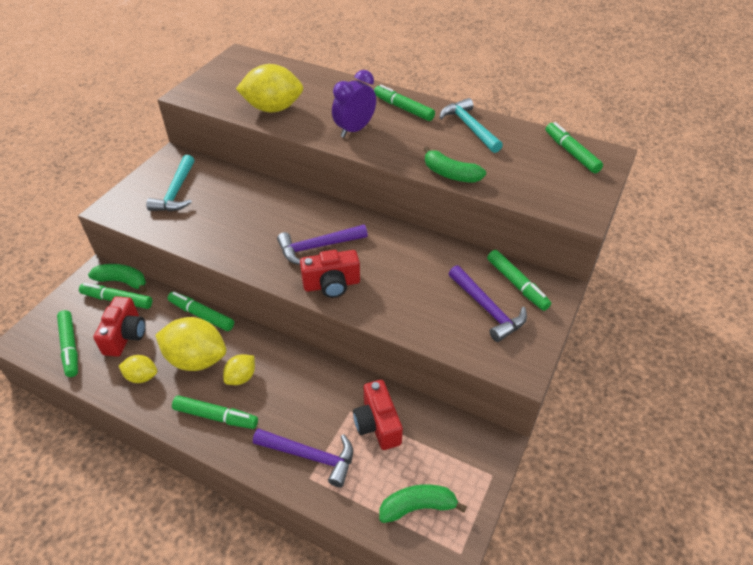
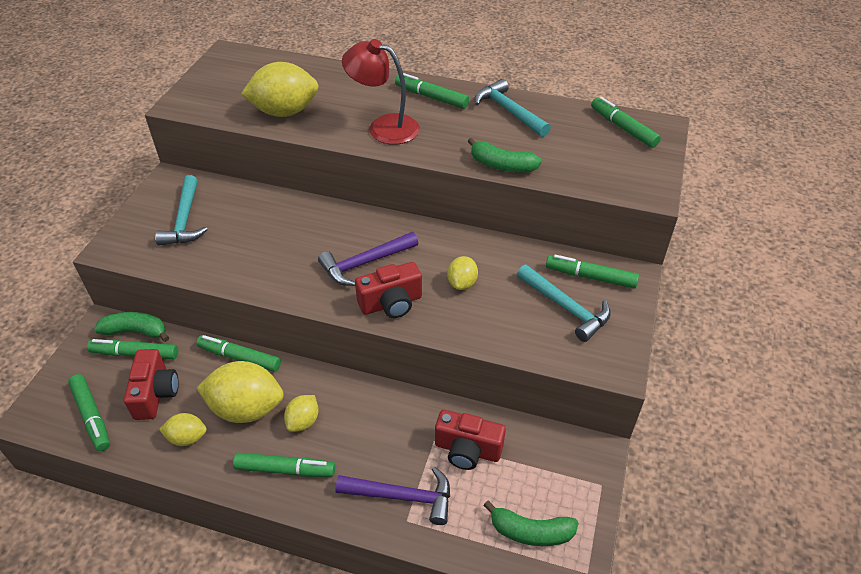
camera: 10 degrees left, 0 degrees up
purple clock [332,70,376,138] -> red lamp [342,39,420,145]
red camera [353,380,403,450] -> red camera turned 45 degrees counterclockwise [435,410,506,470]
green banana [379,484,467,523] -> green banana turned 150 degrees counterclockwise [483,501,579,546]
purple hammer [449,265,527,342] -> turquoise hammer [517,265,611,342]
green marker [487,250,551,311] -> green marker turned 150 degrees clockwise [546,255,639,289]
none -> yellow lemon [447,256,478,290]

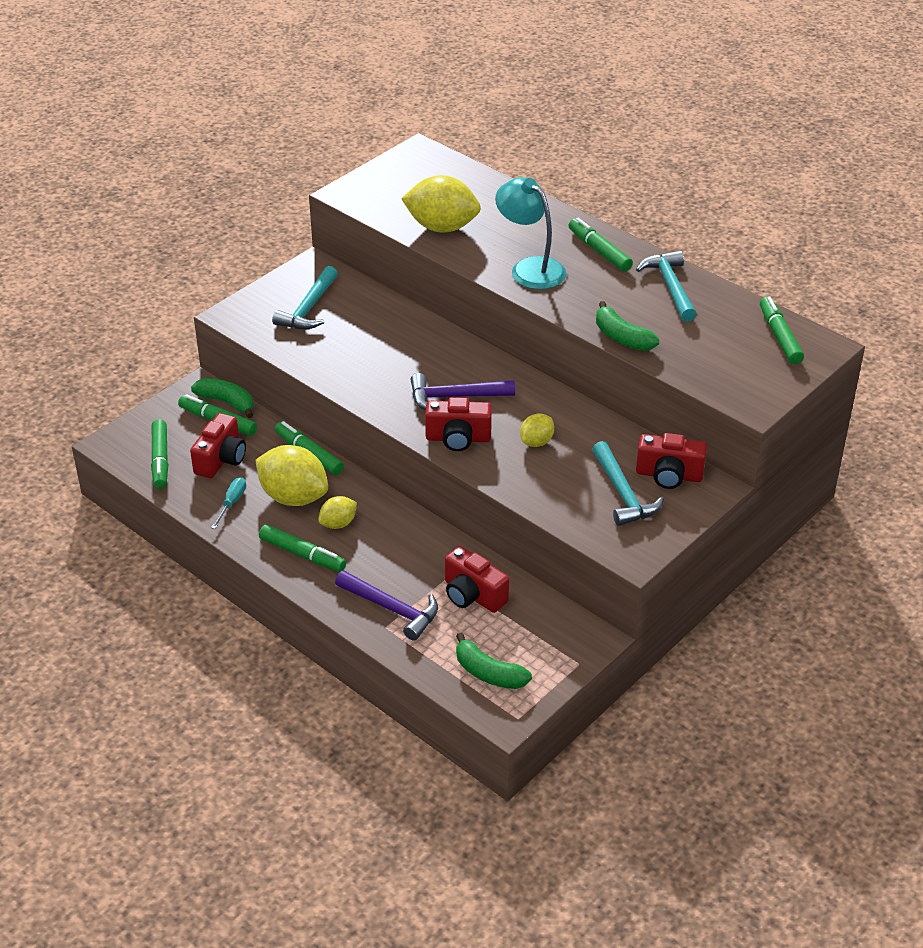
camera: 25 degrees right, 5 degrees down
yellow lemon [159,413,207,446] -> turquoise screwdriver [211,477,246,529]
red lamp [342,39,420,145] -> turquoise lamp [495,177,566,290]
green marker [546,255,639,289] -> red camera [636,433,707,489]

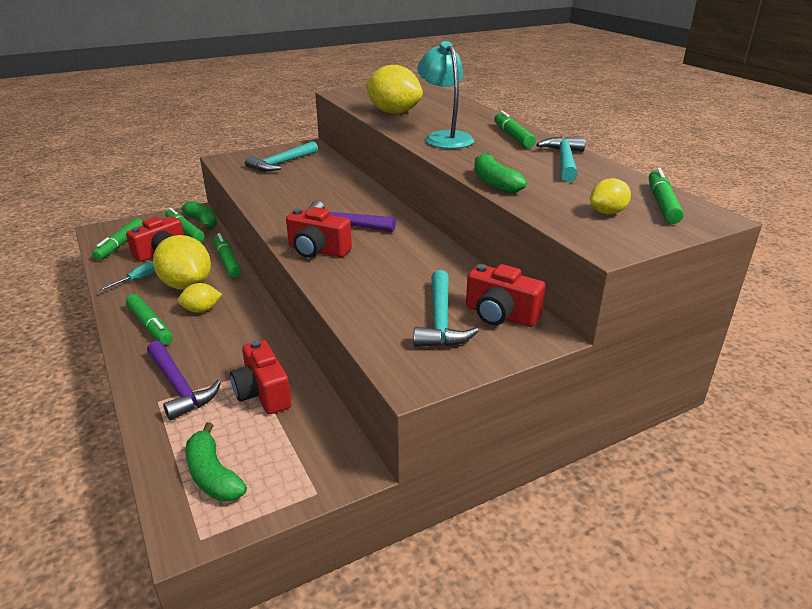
camera: 20 degrees right, 10 degrees down
yellow lemon [520,413,554,447] -> yellow lemon moved to [590,178,631,215]

